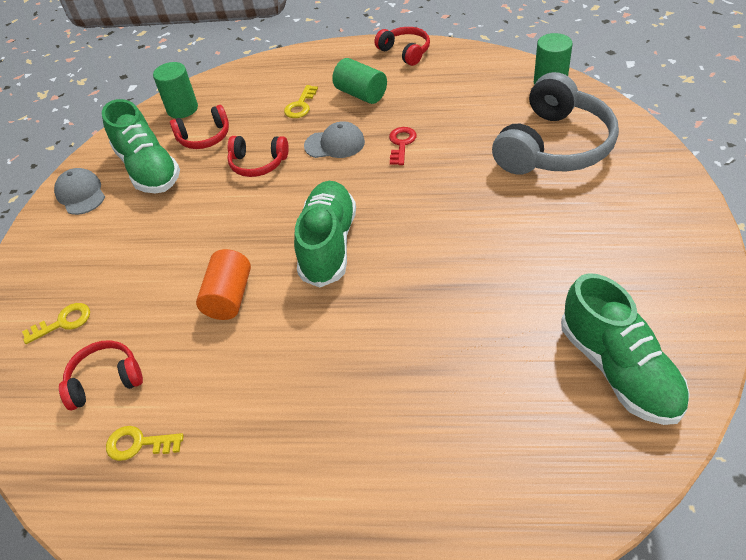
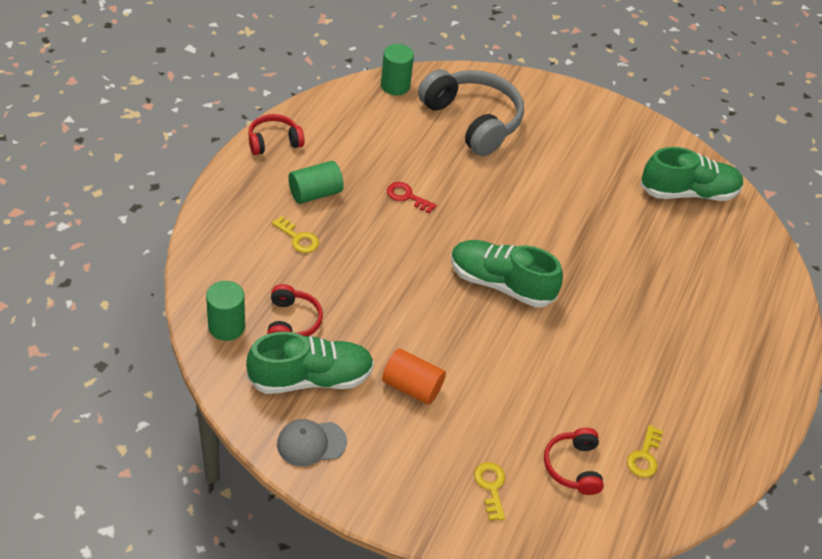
camera: 80 degrees left, 0 degrees up
orange cylinder [196,249,251,320] -> orange cylinder moved to [382,349,446,405]
red headphones [227,136,289,177] -> none
grey cap [304,121,365,158] -> none

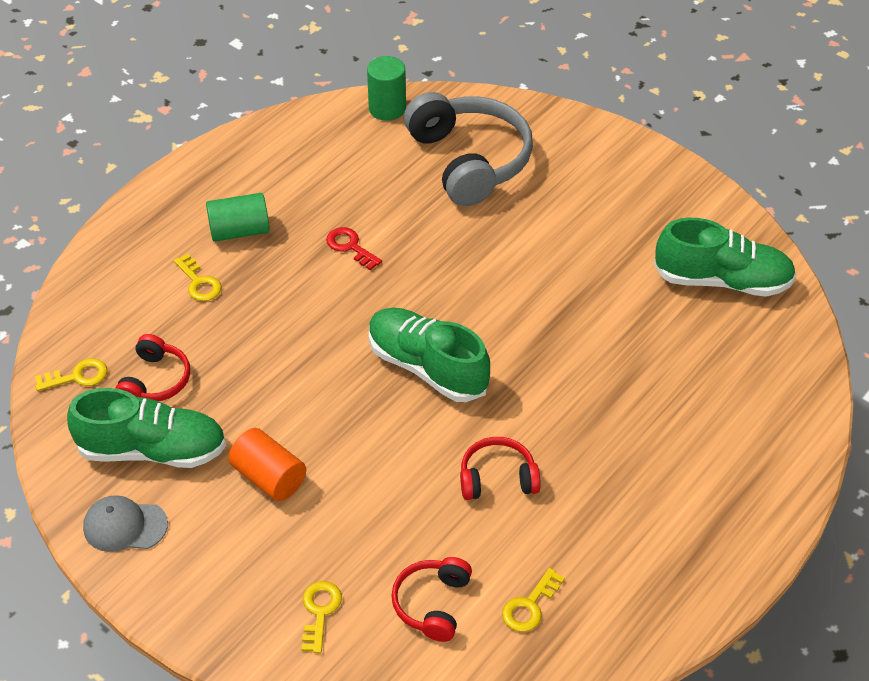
camera: 20 degrees right, 0 degrees up
green cylinder [206,281,245,341] -> yellow key [35,358,107,391]
red headphones [248,114,305,155] -> red headphones moved to [460,437,541,500]

